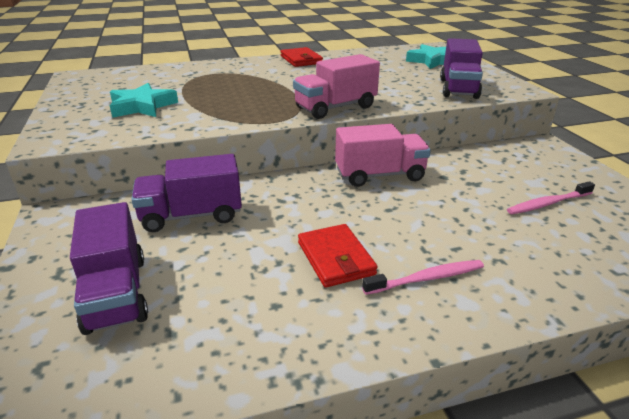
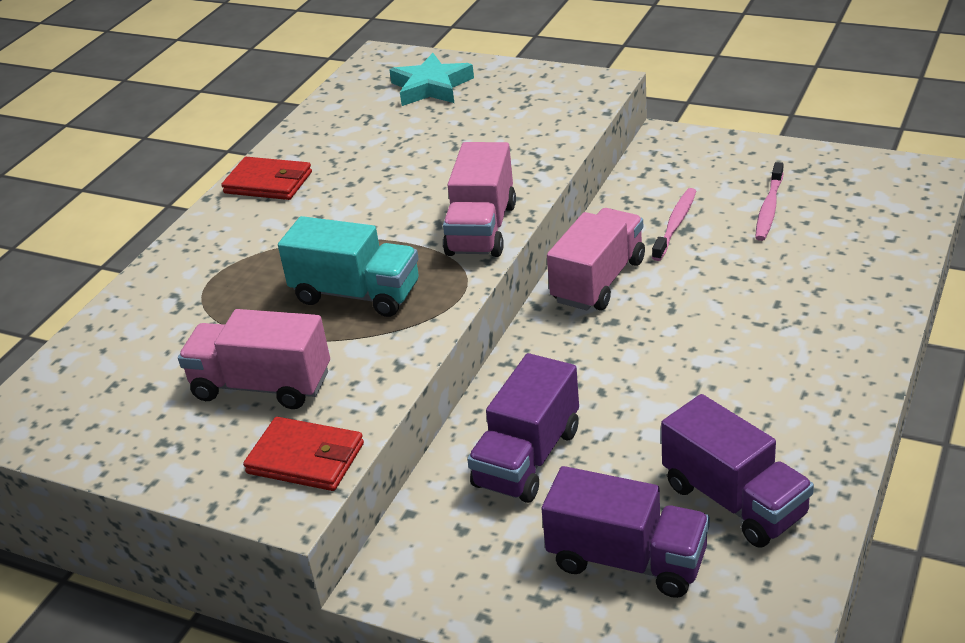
camera: 45 degrees left, 5 degrees up
turquoise star [110,83,178,118] -> pink truck [178,309,330,409]
red wallet [298,224,378,288] -> red wallet moved to [243,417,364,491]
pink toothbrush [362,260,484,295] -> pink toothbrush moved to [652,188,696,261]
purple truck [440,38,483,99] -> purple truck moved to [661,394,814,548]
none -> turquoise truck [278,216,419,317]

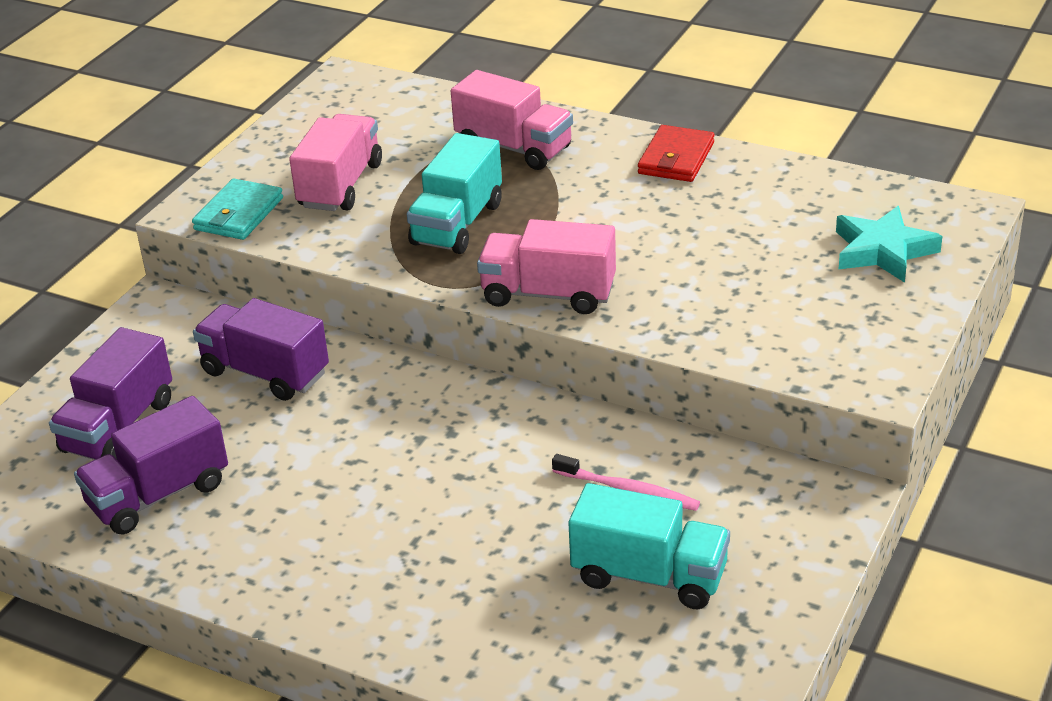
camera: 90 degrees right, 0 degrees up
red wallet [243,417,364,491] -> turquoise wallet [192,179,283,240]
pink truck [547,208,645,310] -> pink truck moved to [451,70,573,170]
pink toothbrush [755,162,784,241] -> turquoise truck [568,483,730,609]

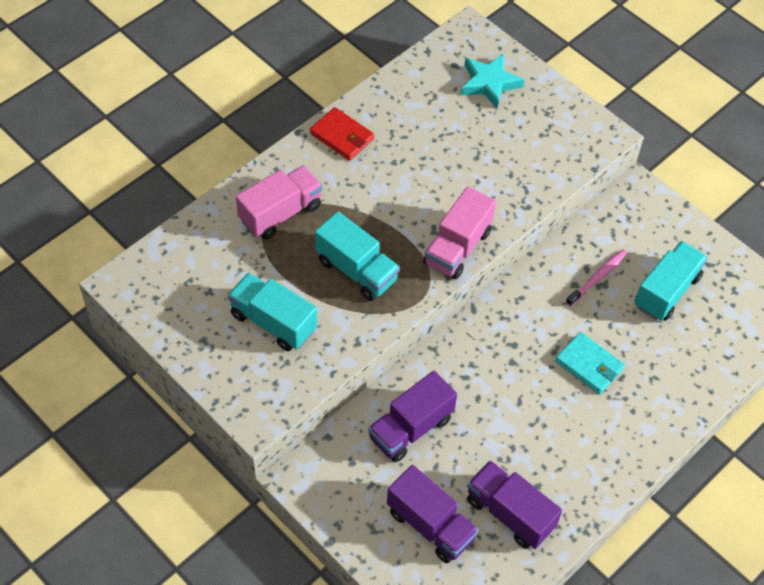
camera: 75 degrees left, 20 degrees up
purple truck [74,396,228,534] -> purple truck turned 150 degrees clockwise [467,460,562,549]
turquoise wallet [192,179,283,240] -> turquoise wallet moved to [555,332,625,394]
pink truck [289,114,382,211] -> turquoise truck [228,273,317,351]

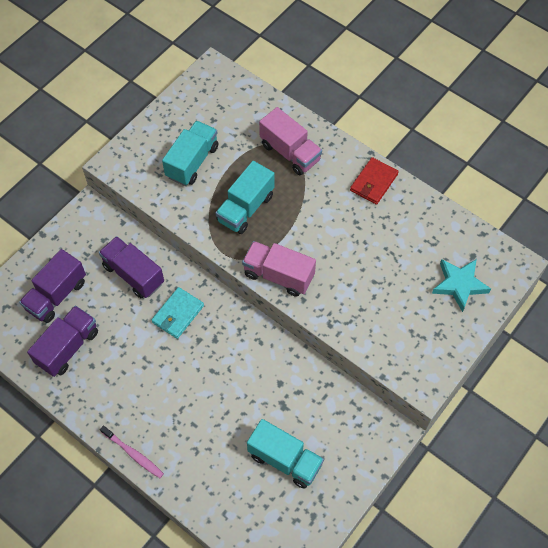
camera: 85 degrees right, 5 degrees up
turquoise wallet [555,332,625,394] -> turquoise wallet moved to [151,287,204,339]
pink toothbrush [566,250,628,306] -> pink toothbrush moved to [100,426,164,478]

